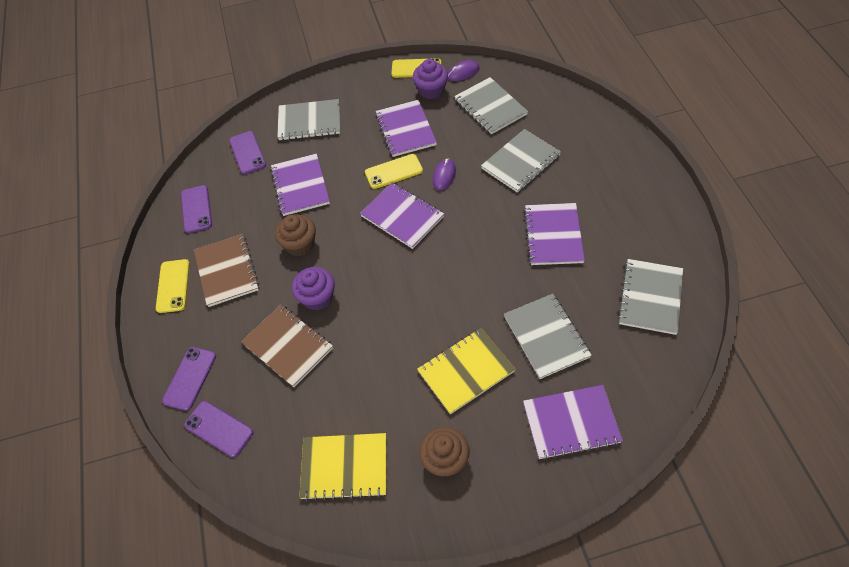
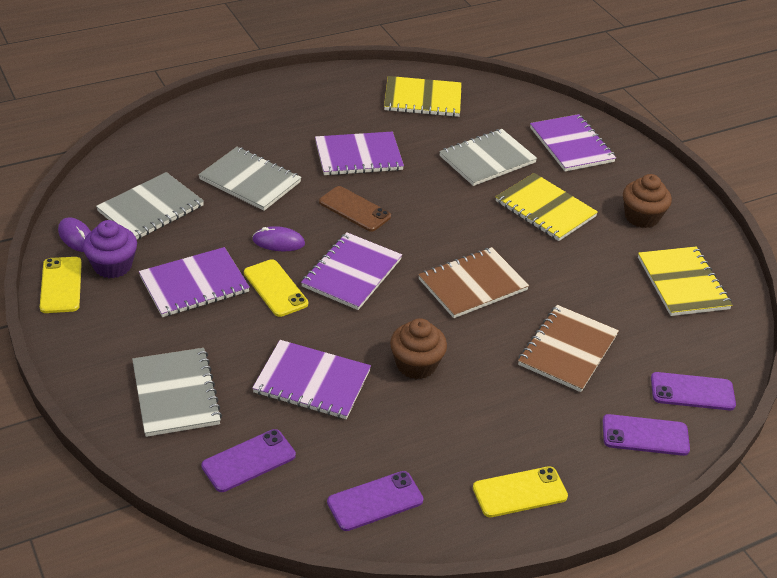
camera: 110 degrees left, 15 degrees down
purple phone [184,401,253,457] -> purple phone turned 75 degrees clockwise [651,372,736,410]
brown notebook [194,234,259,307] -> brown notebook moved to [418,247,529,318]
purple notebook [270,154,330,216] -> purple notebook turned 45 degrees clockwise [252,340,371,419]
purple cupcake [292,267,335,310] -> none
grey notebook [618,259,683,335] -> yellow notebook [384,76,462,117]
none -> brown phone [319,186,391,232]

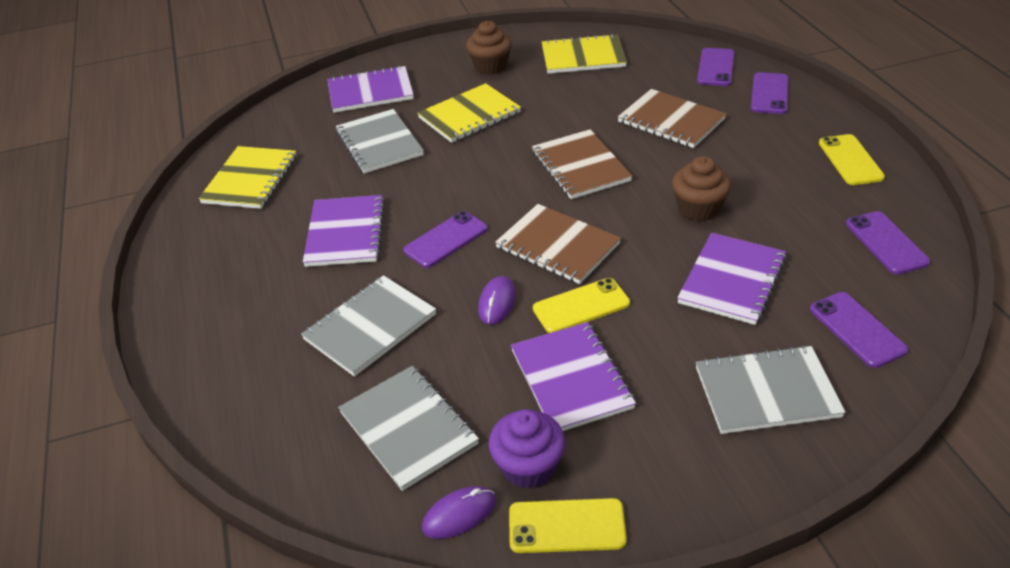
camera: 75 degrees left, 0 degrees up
purple notebook [301,232,402,310] -> brown notebook [495,204,621,284]
brown phone [319,186,391,232] -> purple phone [403,211,488,268]

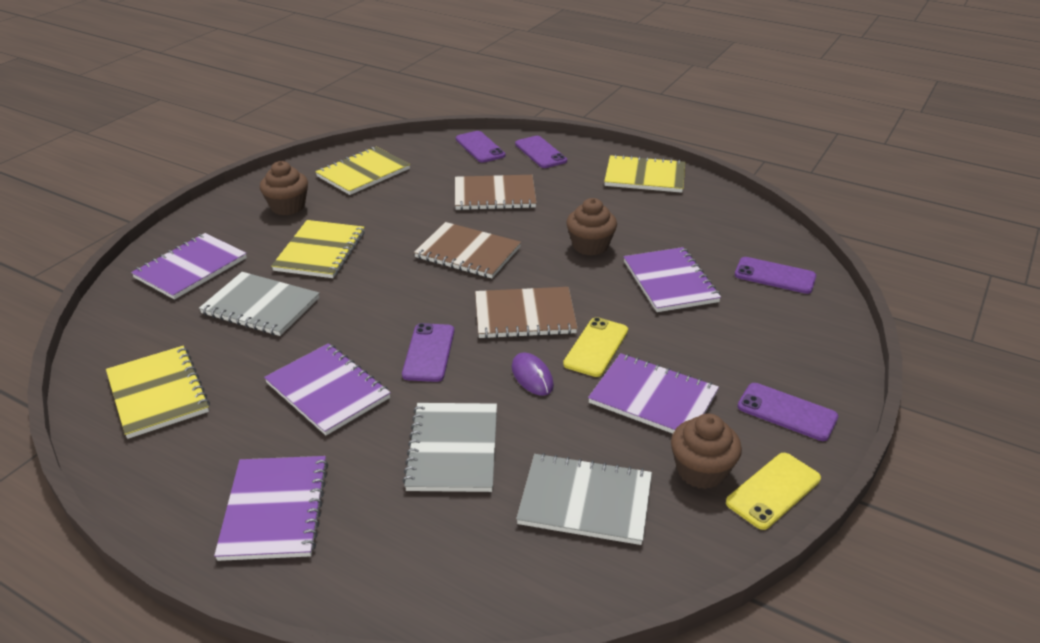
camera: 45 degrees left, 5 degrees down
purple mouse [422,486,496,539] -> none
purple cupcake [488,409,565,489] -> brown cupcake [671,414,742,489]
grey notebook [696,345,846,434] -> none
yellow phone [819,134,885,185] -> yellow notebook [604,154,685,193]
purple phone [846,211,930,275] -> purple phone moved to [737,383,838,441]
none -> purple notebook [214,456,328,561]

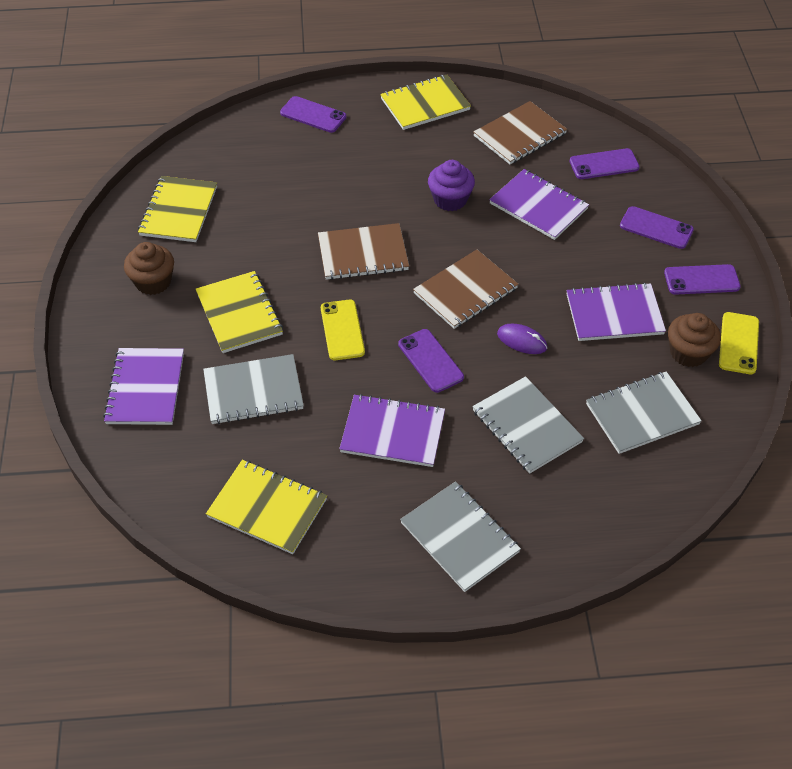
camera: 35 degrees left, 15 degrees up
purple notebook [214,456,328,561] -> grey notebook [400,481,521,592]
brown notebook [455,175,536,210] -> brown notebook moved to [473,101,567,164]
purple phone [456,131,506,163] -> purple phone moved to [620,206,694,249]
yellow phone [563,317,628,377] -> yellow phone moved to [321,300,365,360]
brown cupcake [566,198,617,256] -> purple cupcake [428,160,475,211]

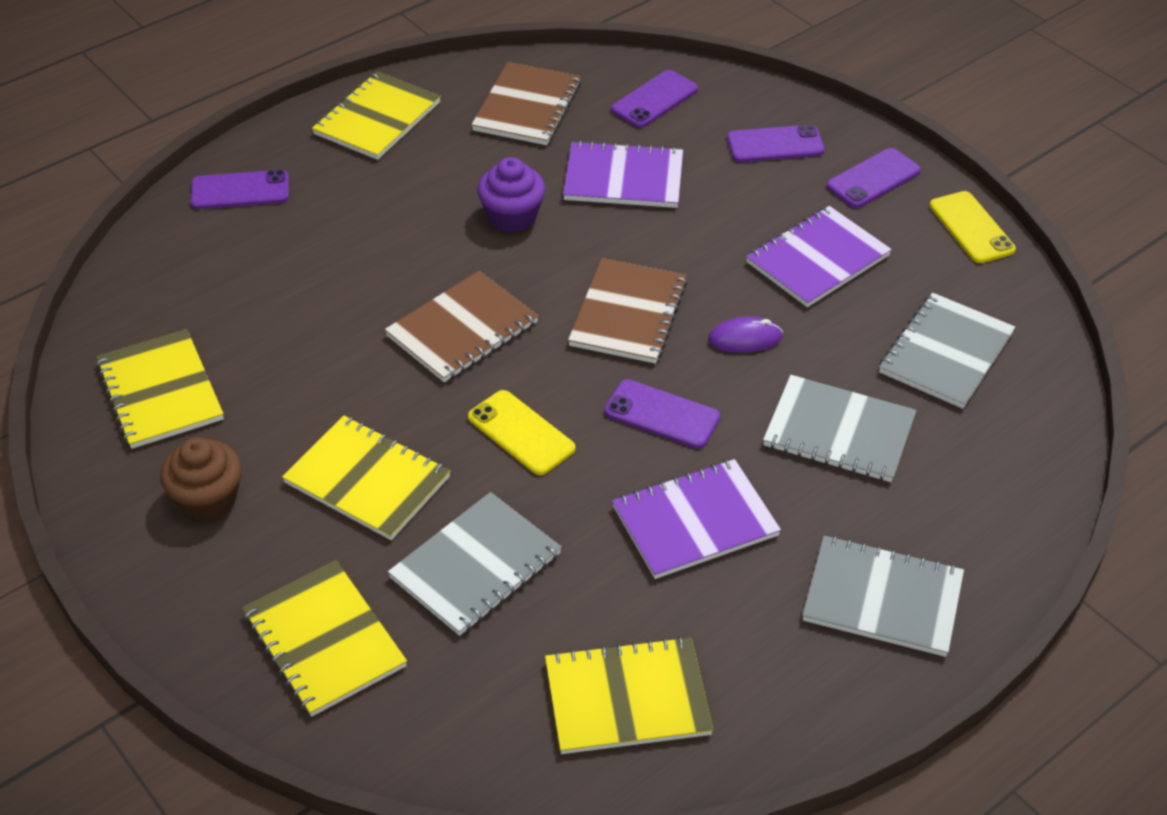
camera: 35 degrees left, 5 degrees down
purple notebook [103,348,184,425] -> yellow notebook [243,561,407,717]
brown cupcake [668,313,721,367] -> none

